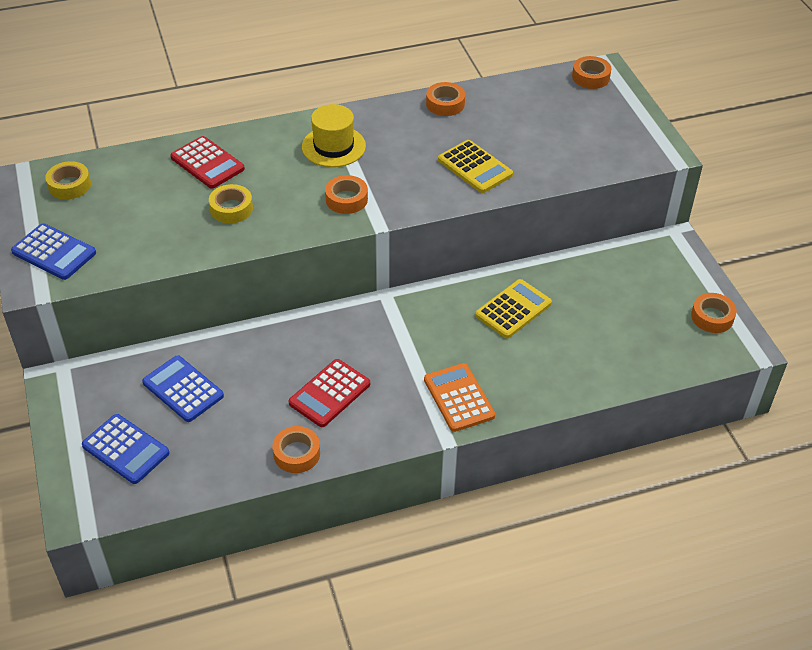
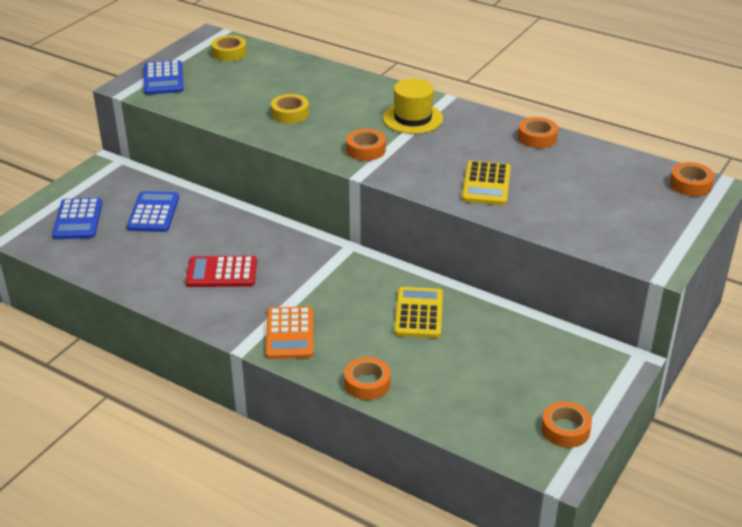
camera: 50 degrees right, 10 degrees down
red calculator [170,136,245,189] -> none
orange tape [272,426,320,473] -> orange tape moved to [344,357,391,400]
orange calculator [424,363,495,432] -> orange calculator turned 150 degrees clockwise [266,306,314,359]
yellow calculator [475,279,552,338] -> yellow calculator turned 90 degrees counterclockwise [394,287,443,338]

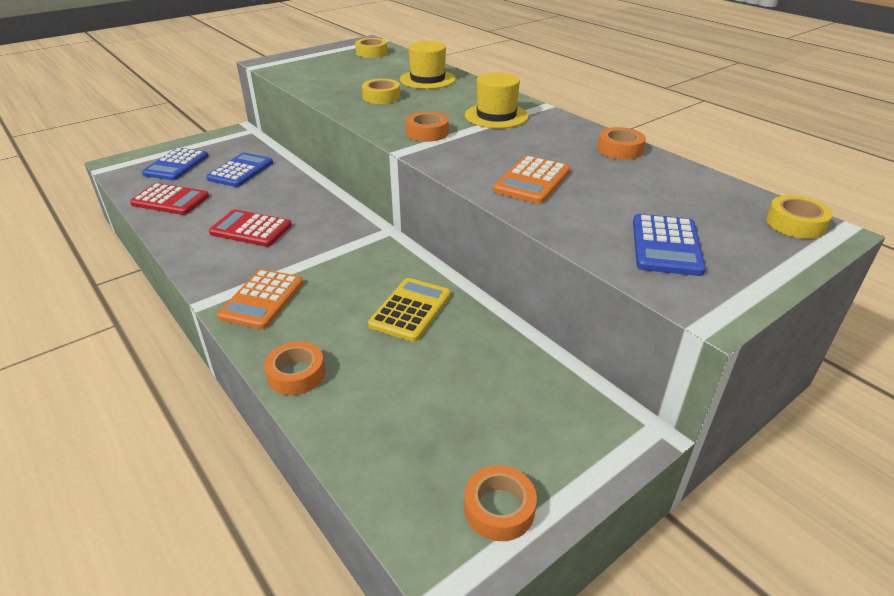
camera: 20 degrees right, 0 degrees up
blue calculator [144,60,184,95] -> blue calculator moved to [633,214,706,276]
yellow calculator [462,161,511,205] -> orange calculator [493,156,570,204]
orange tape [670,162,714,197] -> yellow tape [766,195,833,239]
none -> red calculator [130,183,209,215]
none -> yellow hat [400,41,456,89]

